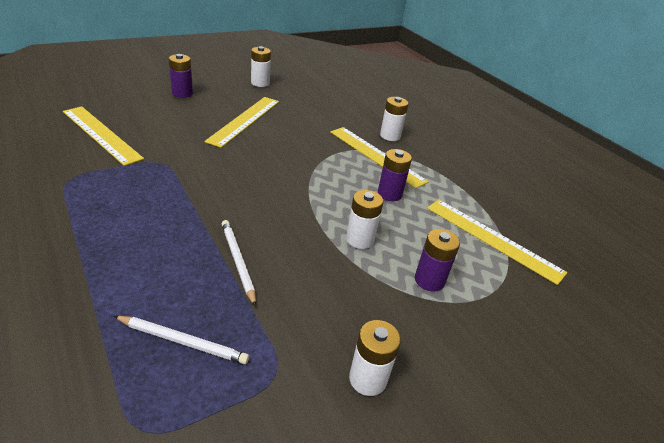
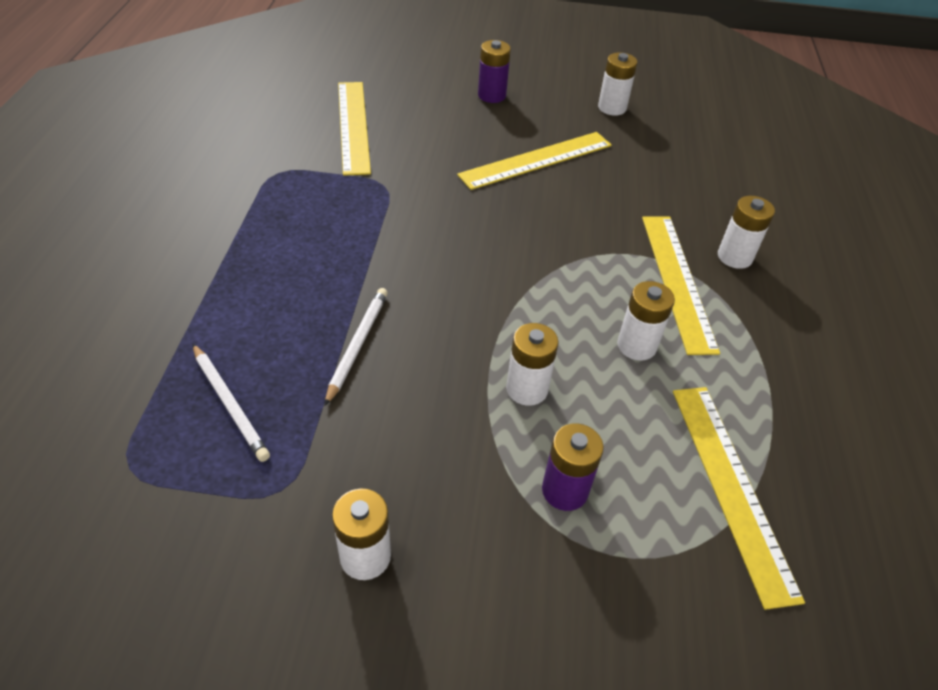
camera: 40 degrees right, 10 degrees up
purple battery [378,149,412,201] -> white battery [617,281,675,361]

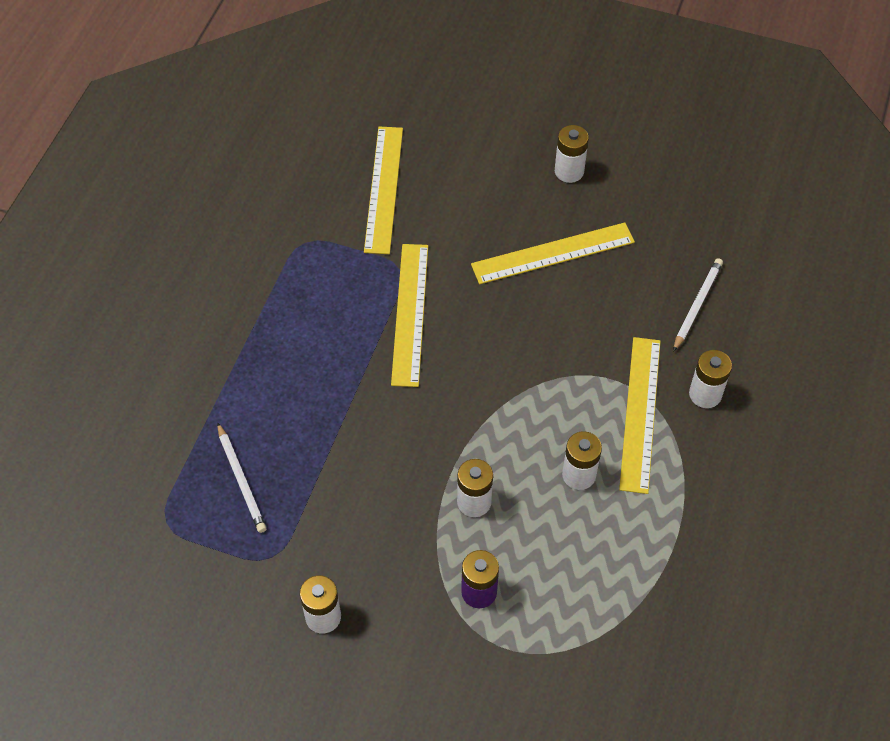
camera: 15 degrees right, 10 degrees up
white pencil [325,288,388,406] -> white pencil moved to [673,258,723,352]
purple battery [478,40,511,103] -> none
white battery [598,52,637,116] -> white battery moved to [555,125,589,183]
yellow ruler [673,387,805,610] -> yellow ruler moved to [391,244,428,387]

